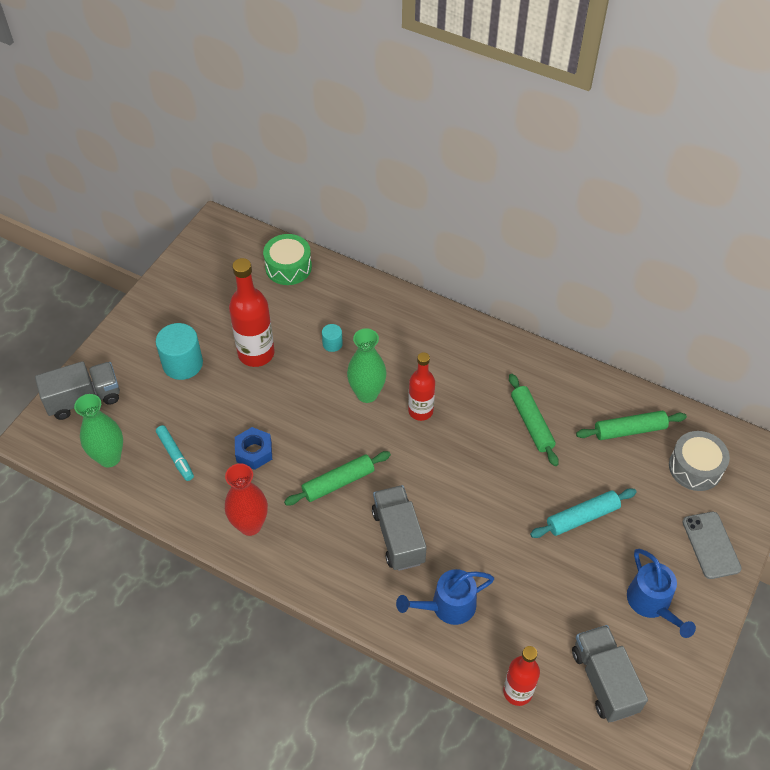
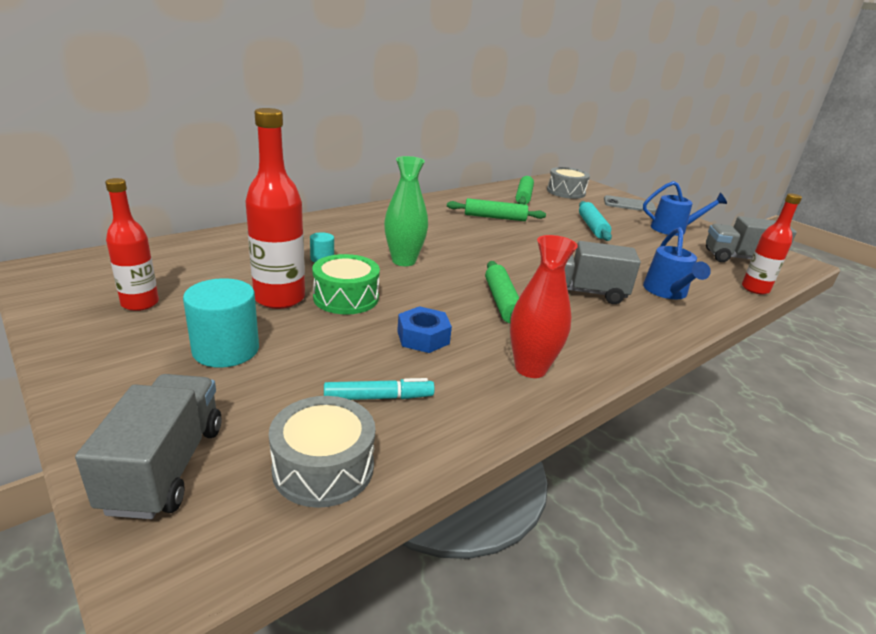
camera: 70 degrees left, 25 degrees down
green vase [74,394,123,467] -> grey drum [269,396,375,508]
green drum [263,234,312,285] -> green drum moved to [312,254,380,315]
red bottle [408,352,435,421] -> red bottle moved to [105,178,159,311]

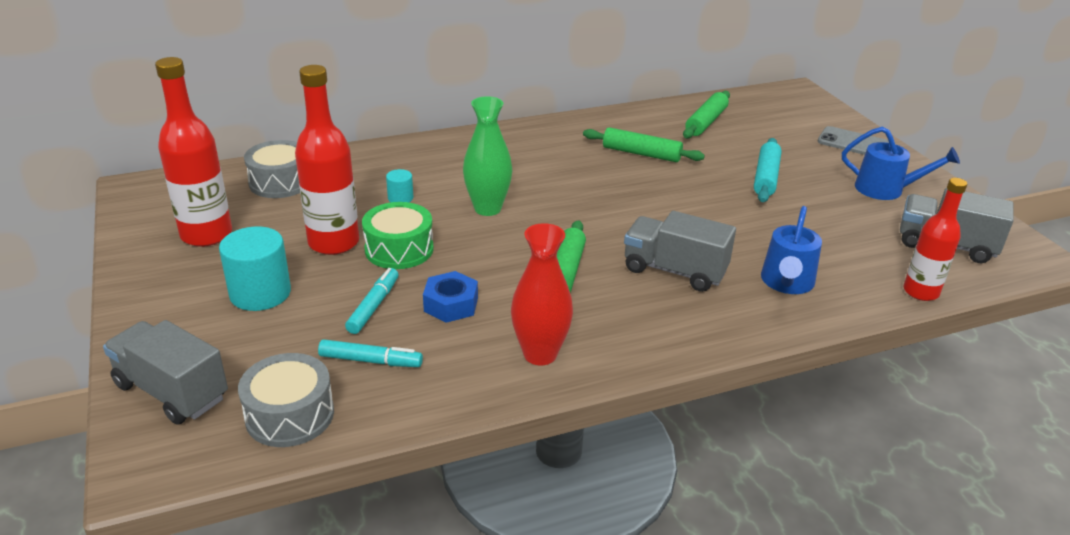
camera: 20 degrees right, 5 degrees up
grey truck [75,374,221,519] -> grey truck turned 75 degrees counterclockwise [103,320,228,425]
red bottle [105,178,159,311] -> red bottle [155,57,232,247], size x1.52
grey drum [547,167,590,199] -> grey drum moved to [244,140,300,198]
none -> turquoise marker [345,268,399,334]

